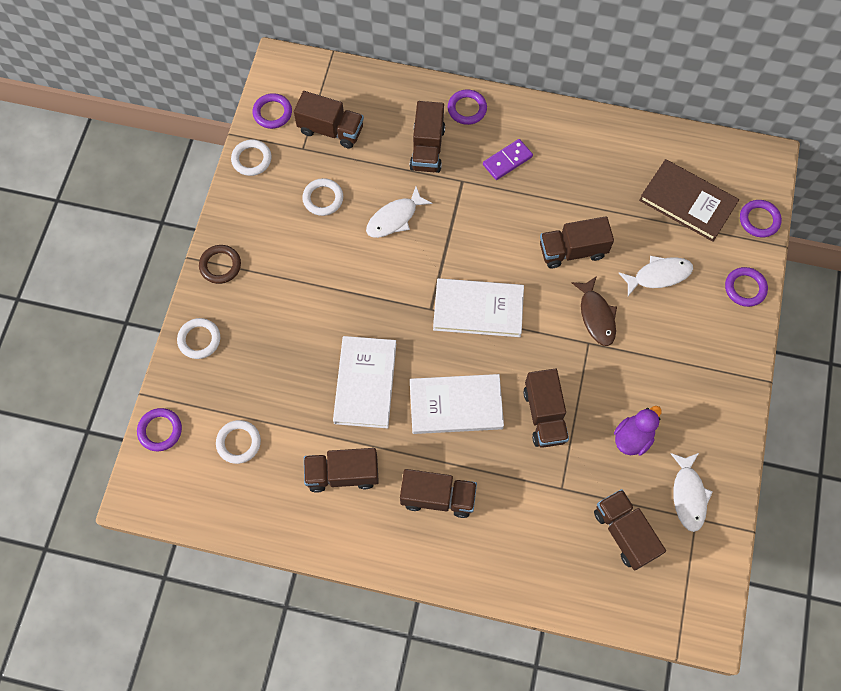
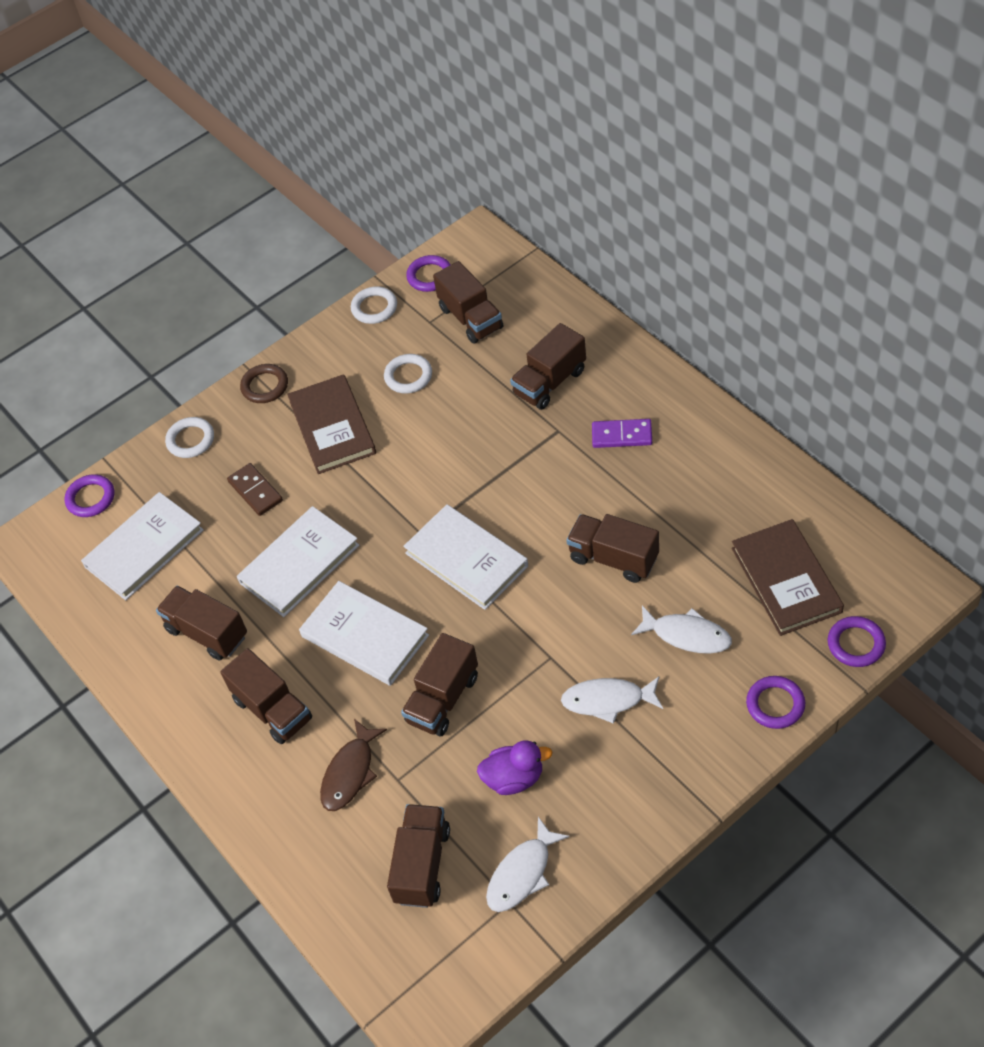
camera: 45 degrees right, 15 degrees down
white ring [216,420,261,464] -> white book [81,492,204,600]
white fish [366,186,433,238] -> white fish moved to [561,676,663,724]
purple ring [448,89,487,125] -> none
brown fish [571,276,617,346] -> brown fish moved to [320,719,387,811]
none -> brown domino [227,463,283,516]
none -> brown book [287,374,376,474]

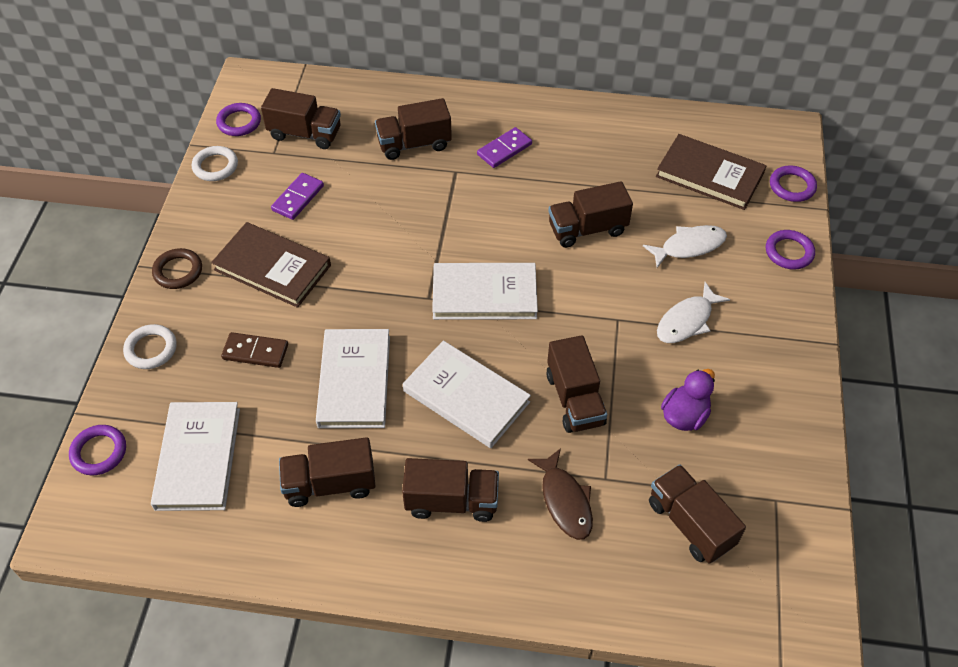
camera: 50 degrees left, 0 degrees up
white book [299,581,429,686] -> white book turned 45 degrees clockwise [403,341,531,448]
white ring [384,354,432,393] -> purple domino [271,173,324,220]
white fish [486,817,570,912] -> none
brown truck [510,323,586,410] -> brown truck turned 75 degrees clockwise [375,98,452,160]

